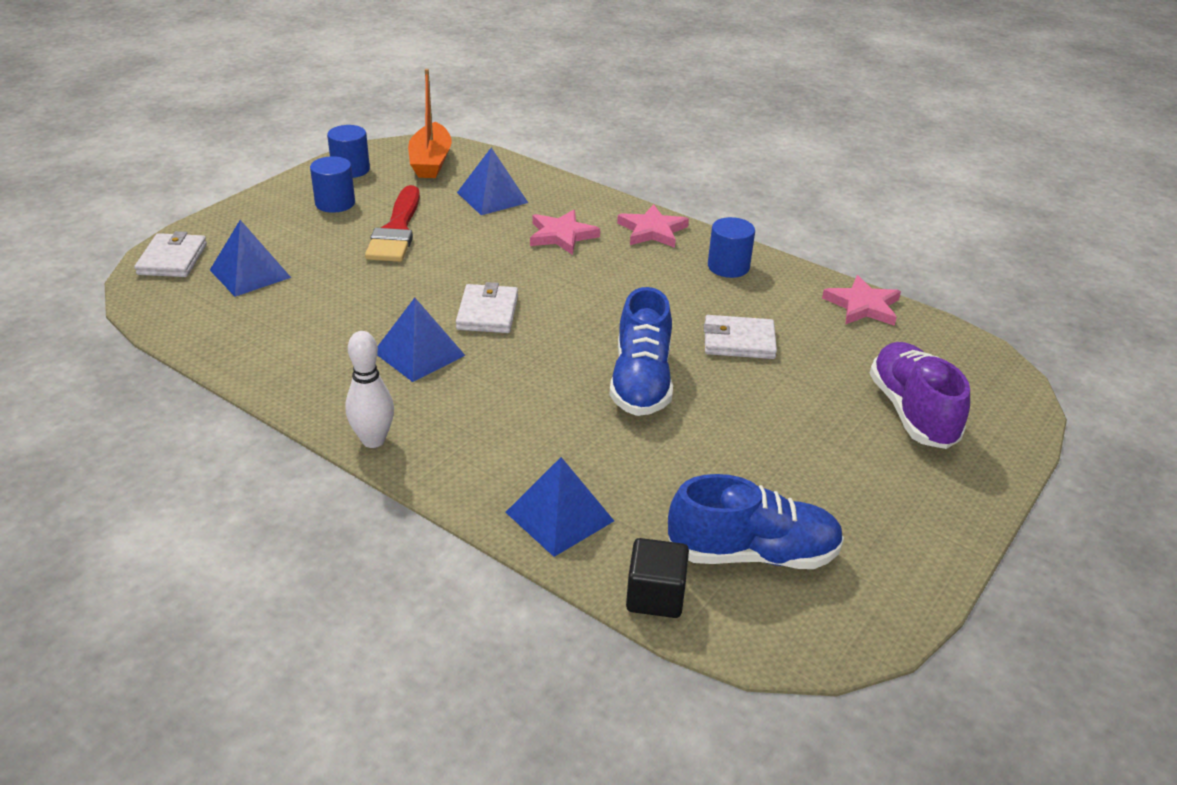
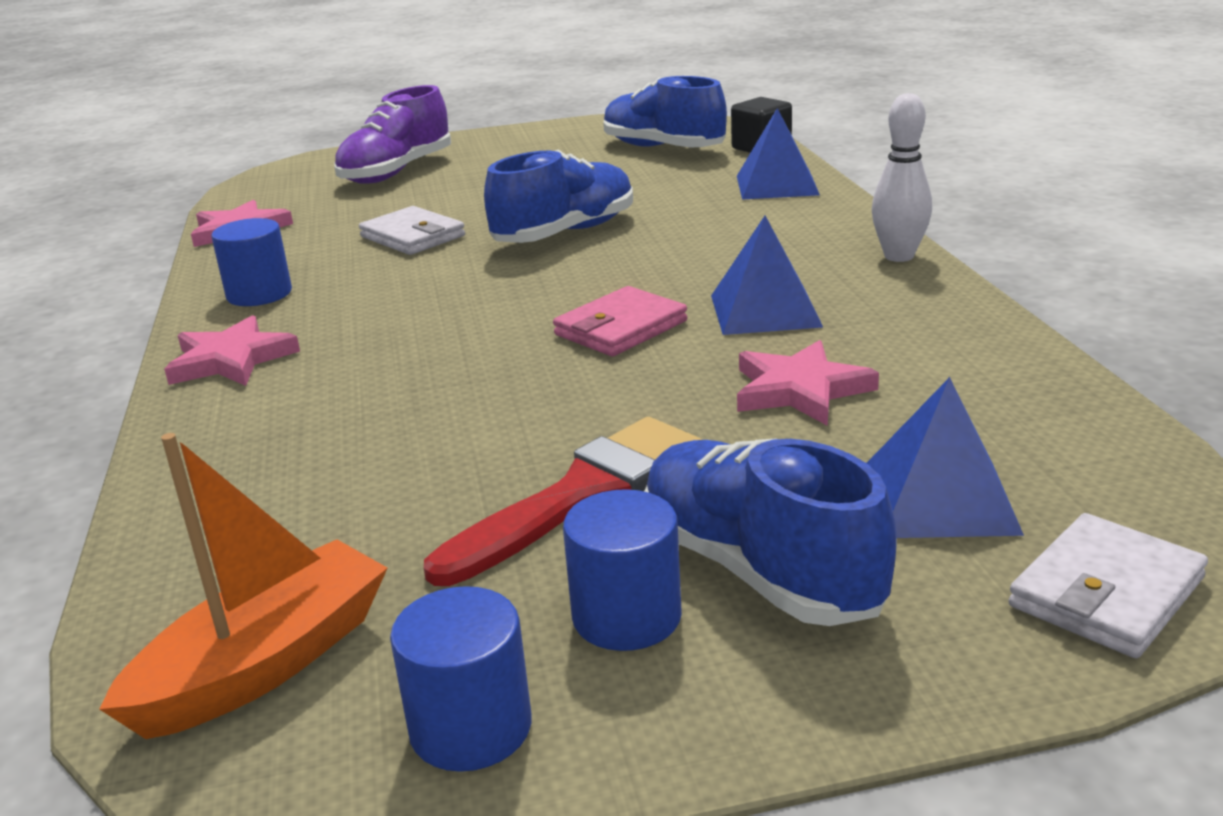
camera: 135 degrees left, 10 degrees down
white wallet [456,282,518,333] -> pink wallet [553,286,687,356]
blue pyramid [457,148,528,215] -> none
pink star [530,210,600,255] -> pink star moved to [737,340,879,426]
none -> blue shoe [644,439,897,626]

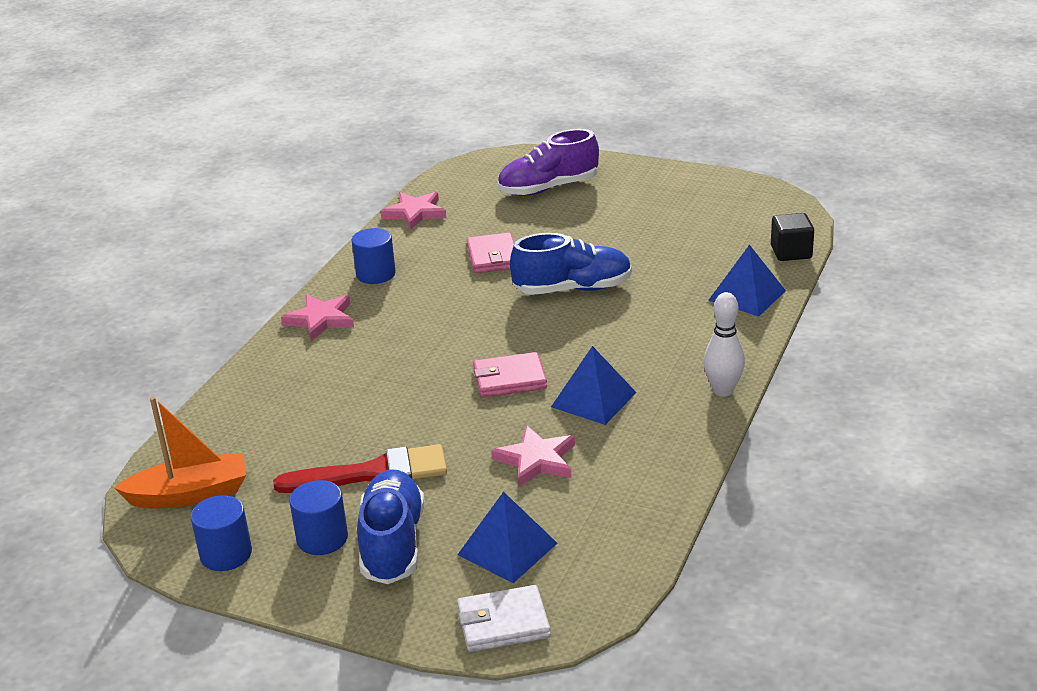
camera: 35 degrees right, 5 degrees up
white wallet [359,206,465,255] -> pink wallet [467,232,514,273]
blue shoe [603,76,727,148] -> none

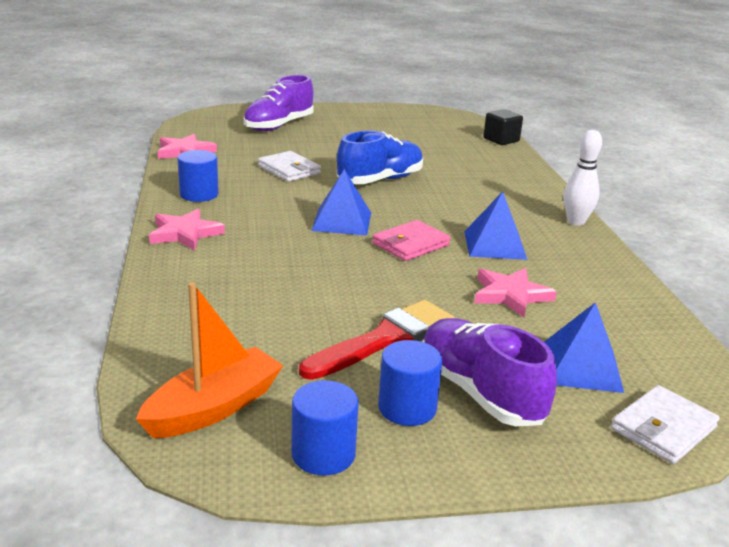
camera: 35 degrees left, 5 degrees down
blue shoe [357,469,424,584] -> purple shoe [423,318,557,426]
pink wallet [467,232,514,273] -> white wallet [258,151,321,182]
blue pyramid [708,245,786,316] -> blue pyramid moved to [311,169,371,236]

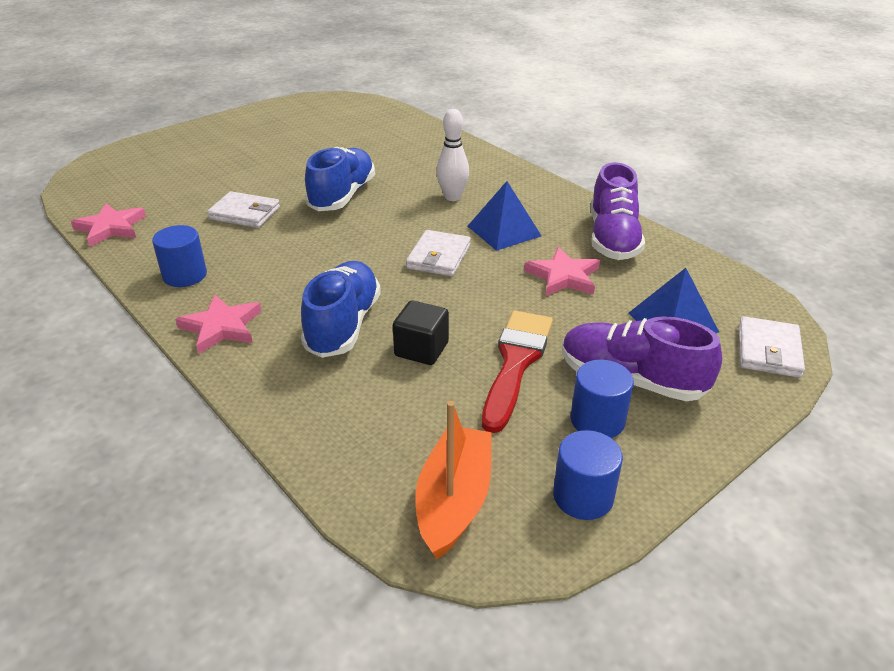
camera: 30 degrees left, 10 degrees up
purple shoe [244,75,314,131] -> purple shoe moved to [591,162,645,260]
blue pyramid [311,169,371,236] -> none
pink wallet [372,220,451,261] -> white wallet [406,230,471,276]
black cube [483,109,523,145] -> black cube moved to [393,300,449,365]
white bowling pin [564,130,602,226] -> white bowling pin moved to [436,109,469,201]
none -> blue shoe [301,261,381,358]

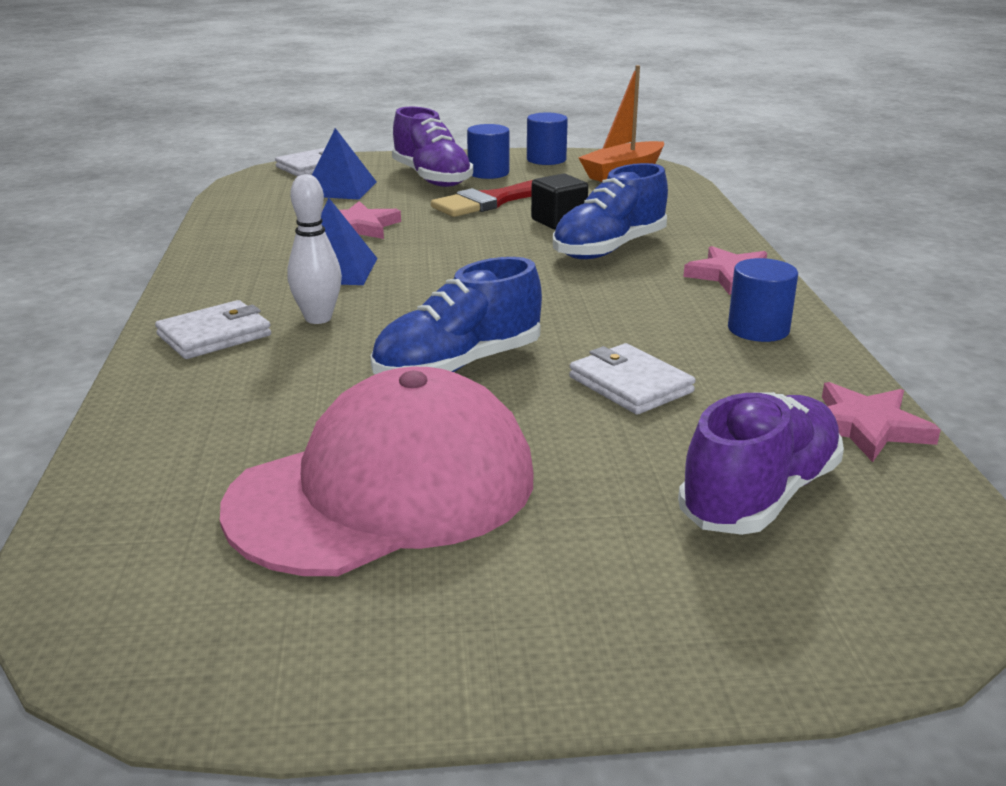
camera: 145 degrees left, 10 degrees down
white wallet [406,230,471,276] -> white wallet moved to [155,300,271,359]
purple shoe [591,162,645,260] -> purple shoe moved to [678,392,844,535]
none -> pink cap [220,367,534,576]

